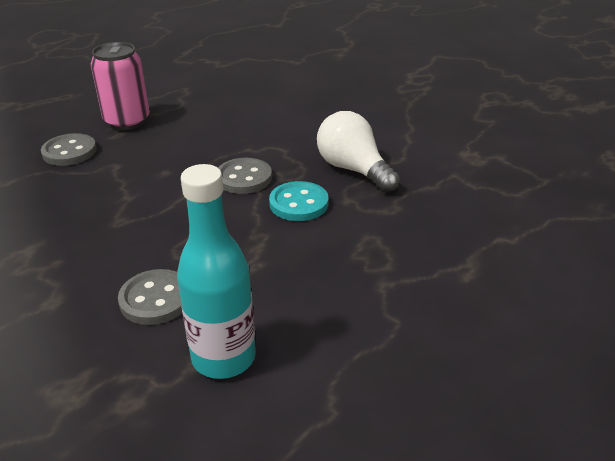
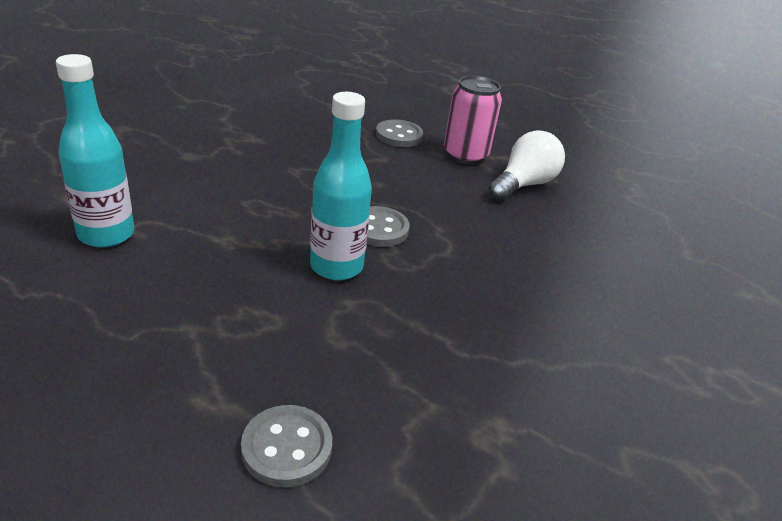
camera: 75 degrees right, 0 degrees up
grey button [118,269,182,325] -> grey button moved to [241,405,332,487]
turquoise button [269,181,328,221] -> turquoise bottle [310,92,372,280]
white light bulb [317,111,400,192] -> white light bulb moved to [489,130,565,201]

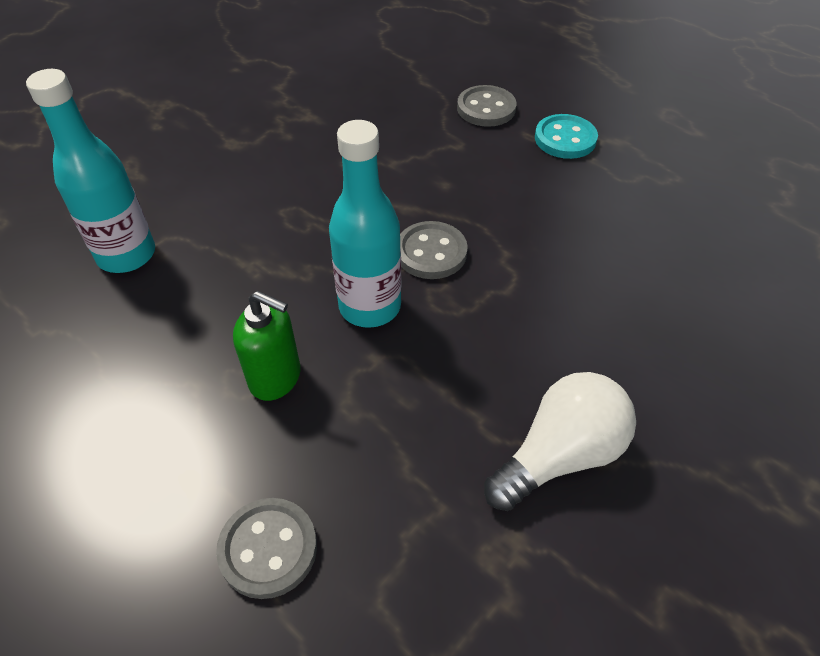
camera: 15 degrees right, 15 degrees up
pink can [444,76,502,165] -> turquoise button [535,114,598,159]
white light bulb [489,130,565,201] -> white light bulb moved to [484,372,636,511]
none -> green soap dispenser [233,291,301,401]

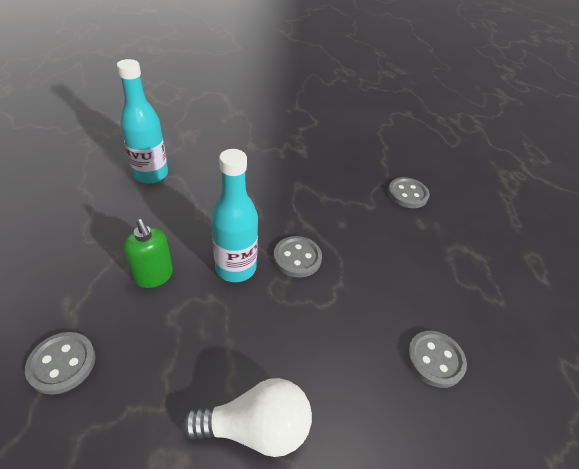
camera: 30 degrees right, 5 degrees down
turquoise button [535,114,598,159] -> none
none -> grey button [407,331,467,388]

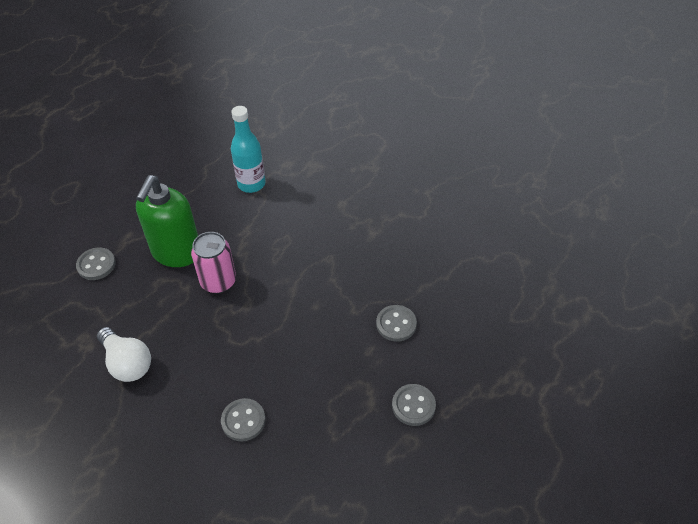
camera: 55 degrees right, 5 degrees up
green soap dispenser [124,219,173,288] -> green soap dispenser [136,175,198,267], size x1.88
turquoise bottle [211,149,258,282] -> pink can [191,232,236,294]
grey button [273,236,322,278] -> grey button moved to [392,384,436,426]

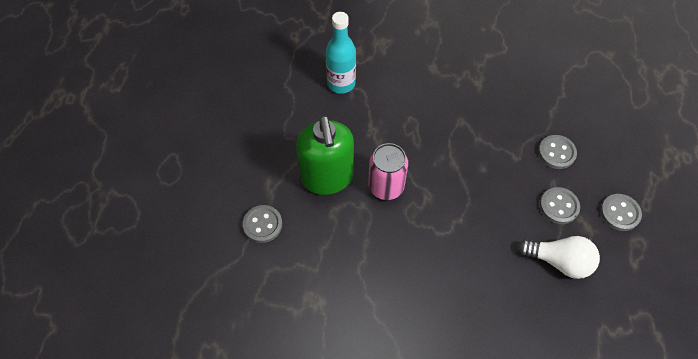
camera: 30 degrees left, 10 degrees up
white light bulb [97,327,151,382] -> white light bulb moved to [518,236,600,279]
grey button [221,398,266,442] -> grey button moved to [540,187,580,224]

